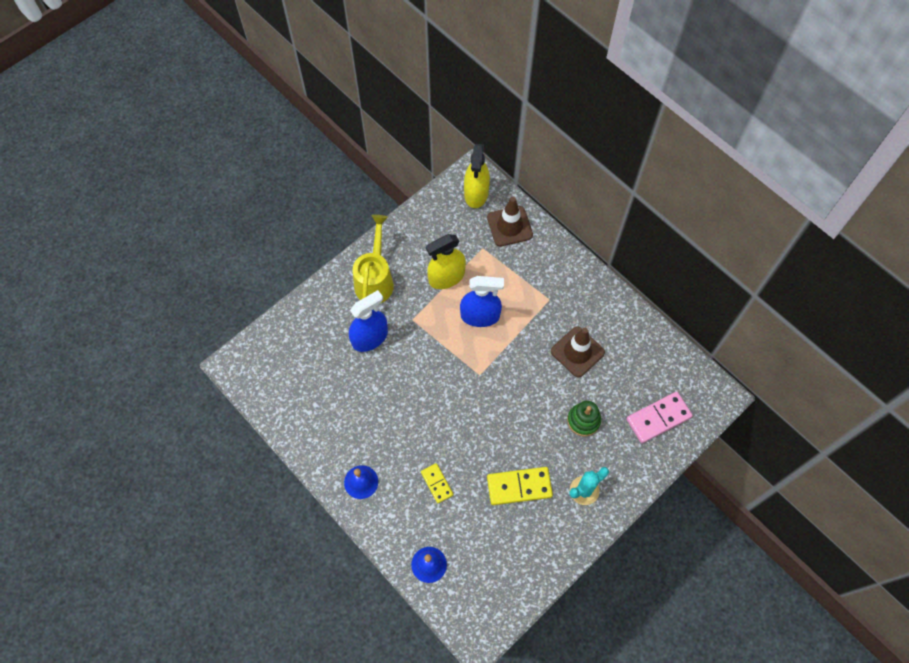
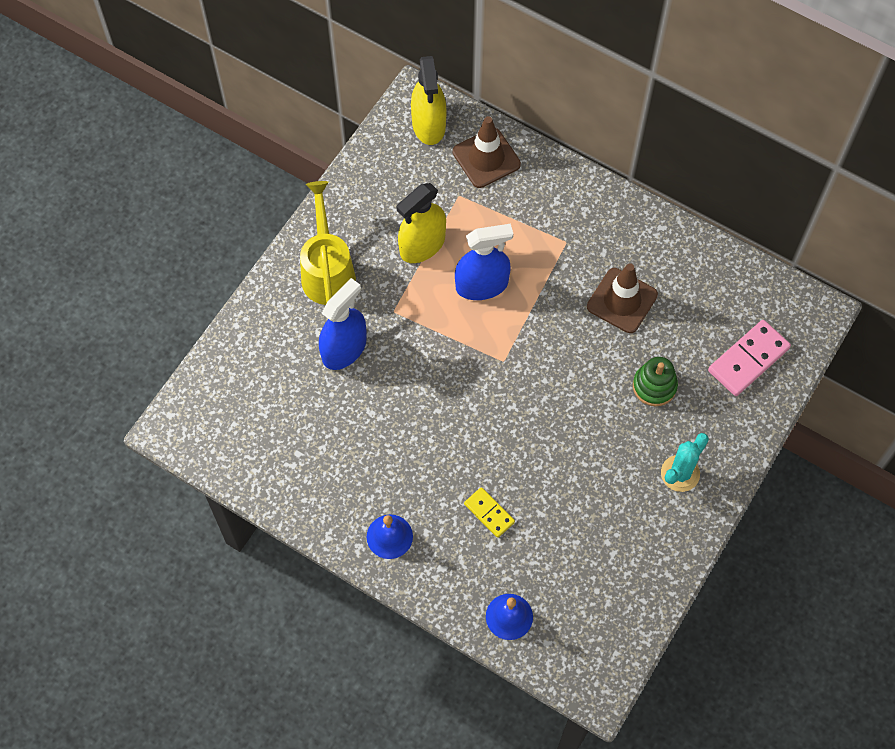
camera: 15 degrees left, 0 degrees up
yellow domino [487,467,553,505] -> none

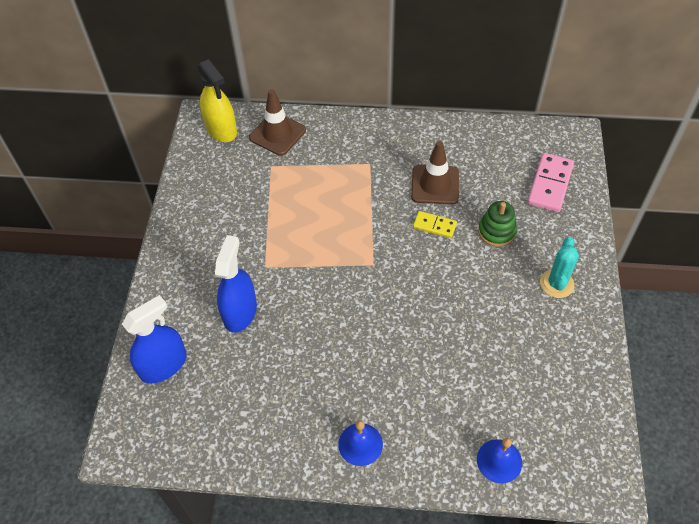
camera: 25 degrees left, 10 degrees down
yellow watering can [300,181,356,305] -> none
yellow spray bottle [397,183,446,263] -> none
blue spray bottle [455,224,513,300] -> blue spray bottle moved to [122,295,187,384]
yellow domino [464,487,515,538] -> yellow domino moved to [413,211,457,238]

